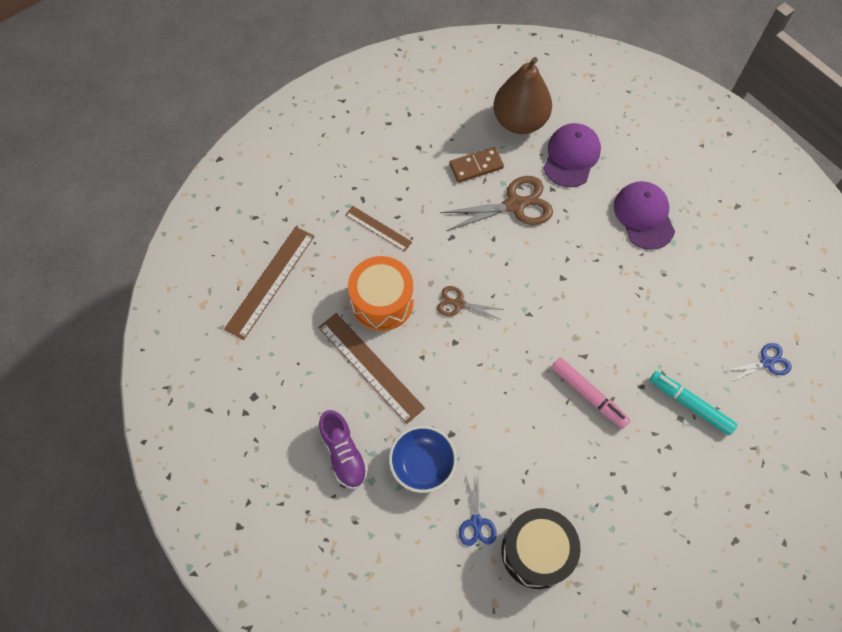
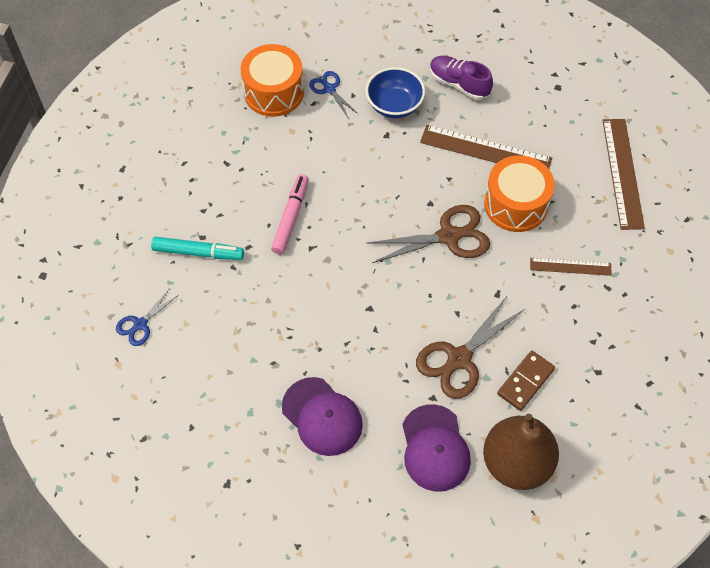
camera: 150 degrees right, 5 degrees down
brown scissors [437,286,501,320] -> brown scissors [366,205,490,263], size x1.78
black drum [501,508,581,589] -> orange drum [240,44,304,117]
pink marker [552,357,630,429] -> pink marker turned 90 degrees clockwise [271,174,309,255]

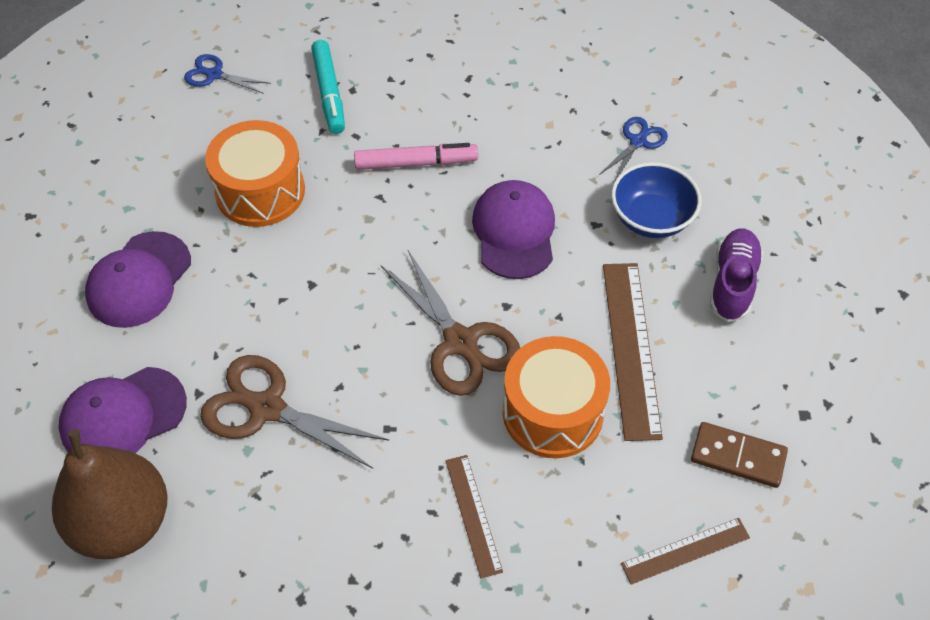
camera: 70 degrees right, 5 degrees down
orange drum [240,44,304,117] -> orange drum moved to [205,120,305,227]
brown domino [497,351,555,411] -> brown domino moved to [691,422,788,488]
brown ruler [603,119,645,230] -> brown ruler [621,518,750,585], size x0.58
none -> purple cap [472,180,555,279]

